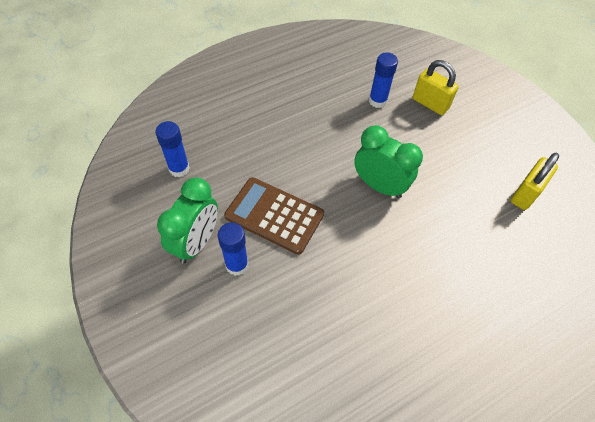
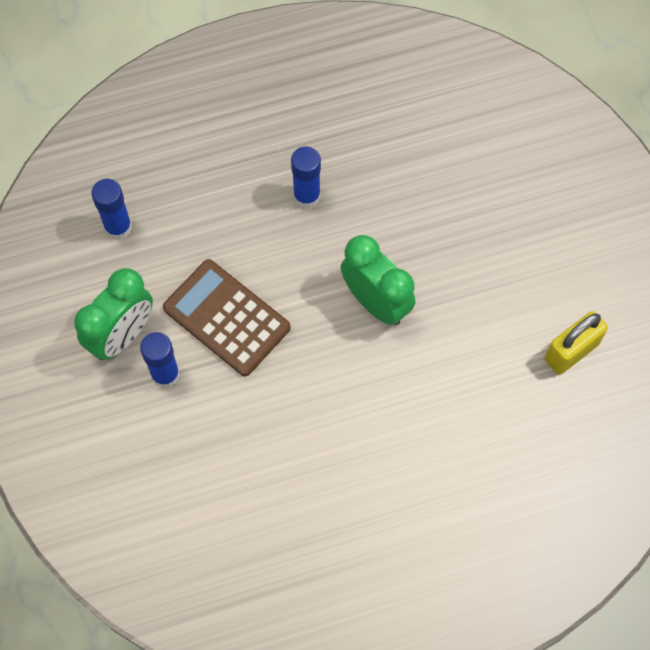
camera: 15 degrees right, 10 degrees up
blue glue stick [369,53,398,108] -> blue glue stick moved to [291,146,321,209]
yellow padlock [413,60,459,115] -> none

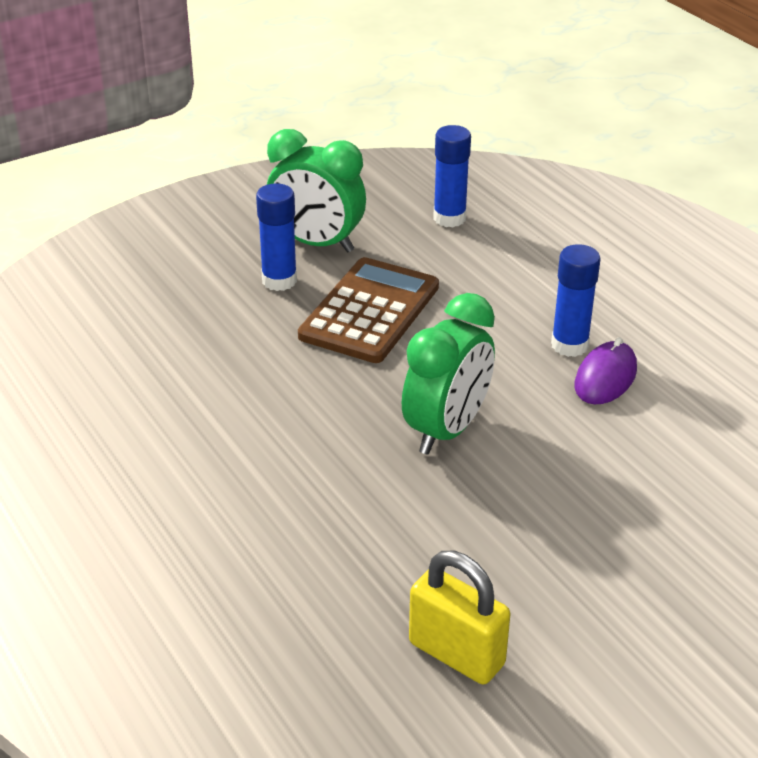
camera: 75 degrees right, 30 degrees down
none -> purple mouse [575,337,637,404]

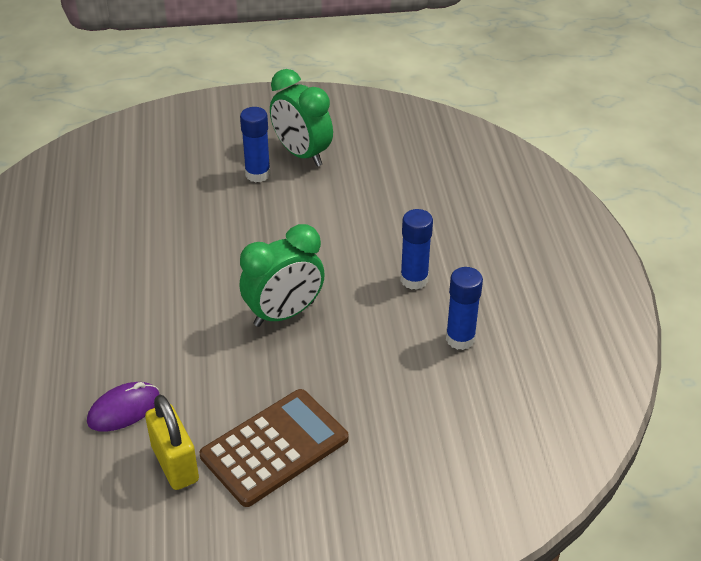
camera: 25 degrees right, 5 degrees up
brown calculator [298,257,439,363] -> brown calculator moved to [200,389,349,507]
blue glue stick [433,125,471,227] -> blue glue stick moved to [446,267,483,350]
purple mouse [575,337,637,404] -> purple mouse moved to [87,382,160,432]

